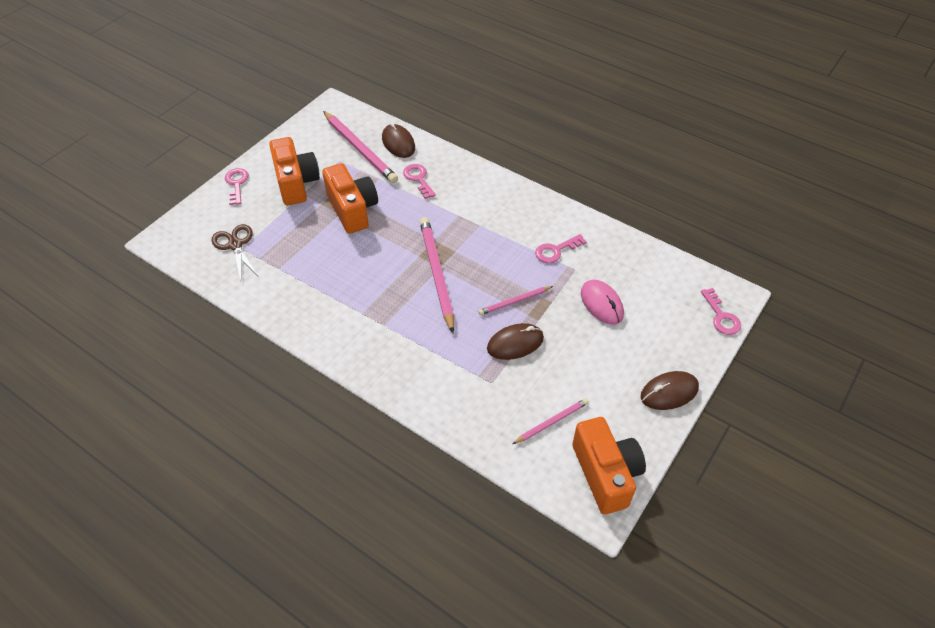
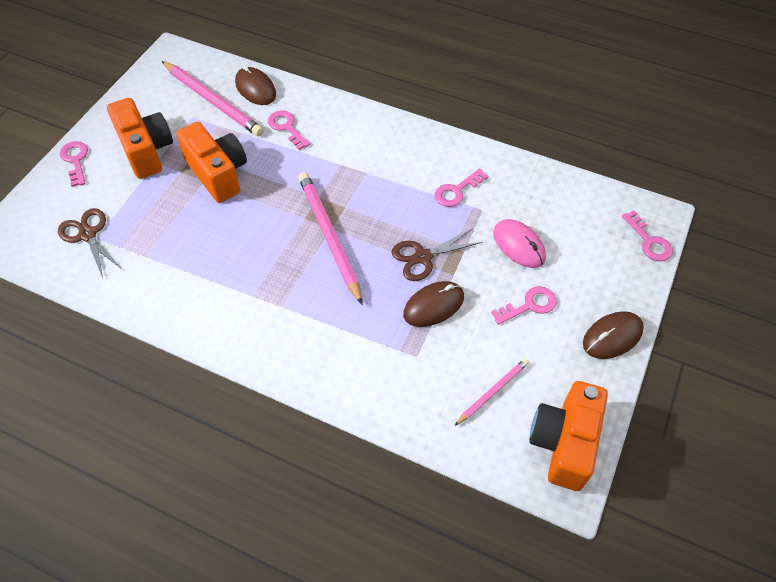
camera: 10 degrees left, 5 degrees up
pink pencil [478,286,553,315] -> brown scissors [392,228,483,281]
orange camera [572,417,646,515] -> orange camera turned 135 degrees counterclockwise [529,381,608,491]
none -> pink key [491,286,557,325]

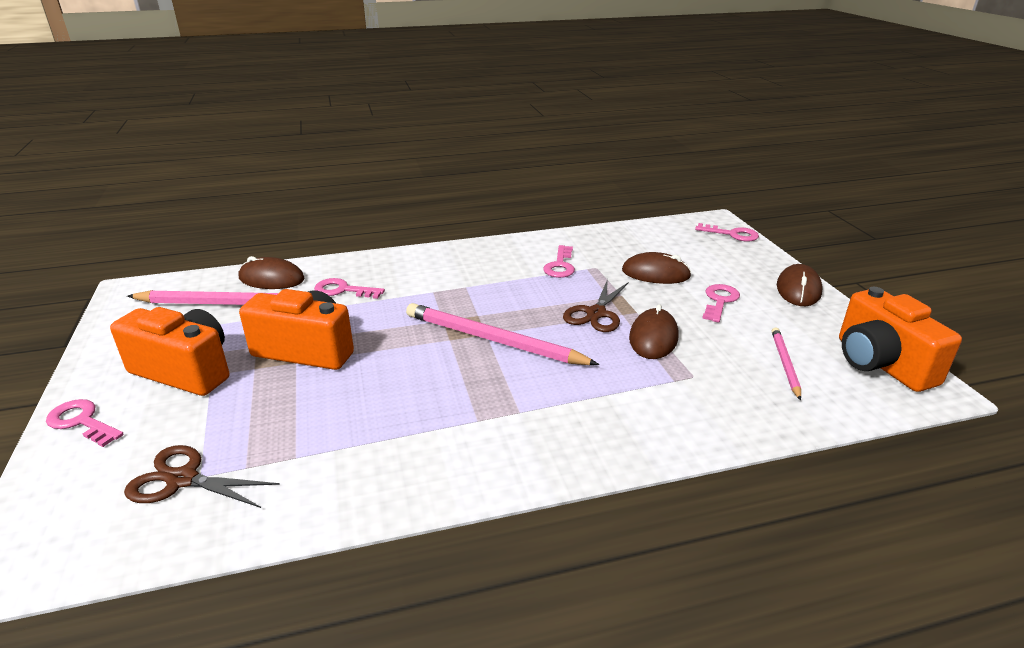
camera: 40 degrees left, 25 degrees down
pink mouse [493,219,546,268] -> brown mouse [622,252,691,284]

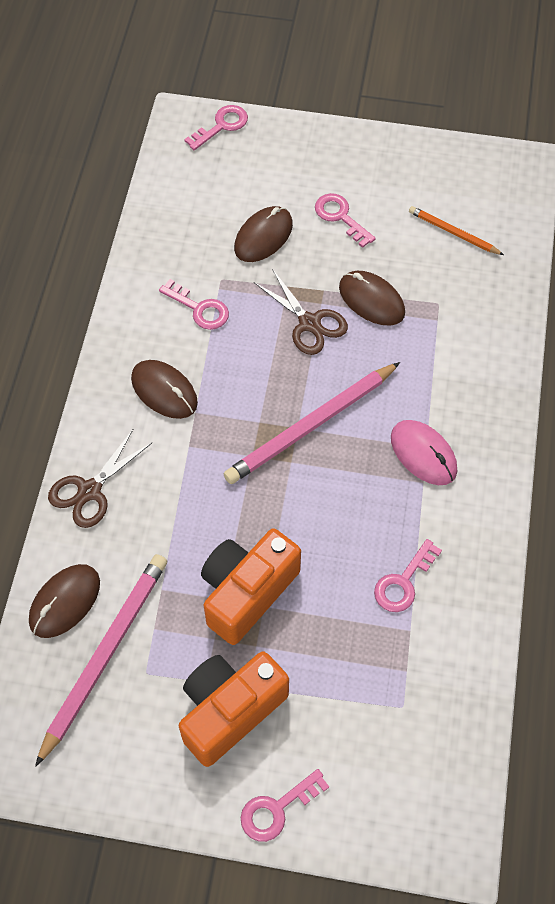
camera: 65 degrees left, 30 degrees up
brown scissors [124,445,280,508] -> brown scissors moved to [48,430,153,528]
pink key [314,278,385,299] -> pink key moved to [374,539,442,612]
pink pencil [772,328,801,401] -> orange pencil [409,206,504,255]
brown mouse [777,264,823,306] -> brown mouse moved to [131,360,198,419]
orange camera [839,287,962,392] -> none
none -> pink mouse [391,420,457,485]

